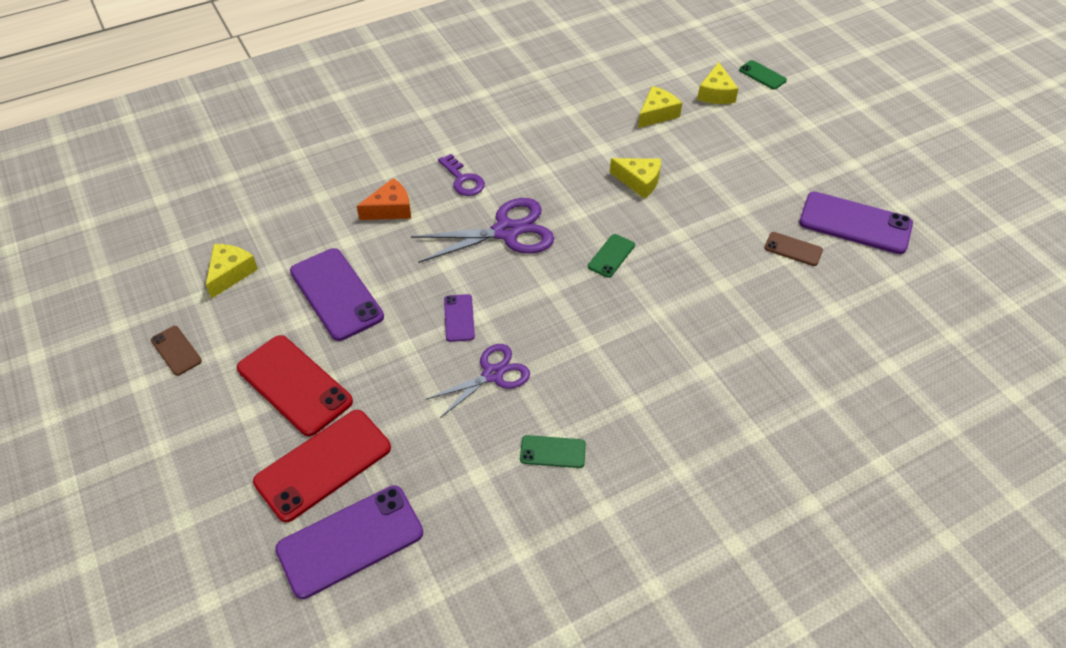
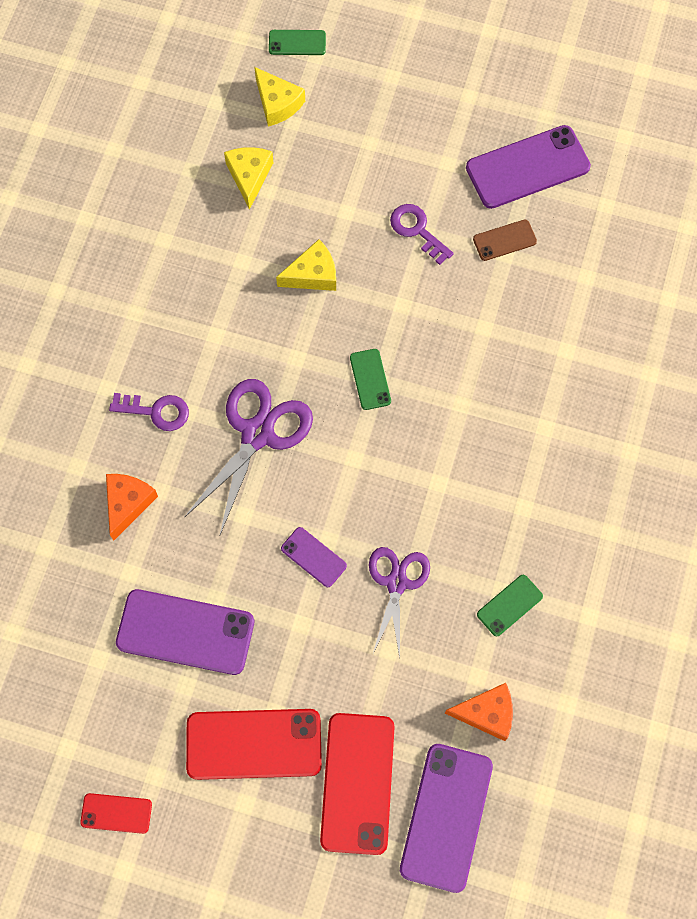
camera: 45 degrees left, 20 degrees up
brown phone [151,326,202,376] -> red phone [80,793,152,834]
yellow cheese [206,244,258,299] -> none
none -> purple key [390,204,454,265]
none -> orange cheese [445,683,513,741]

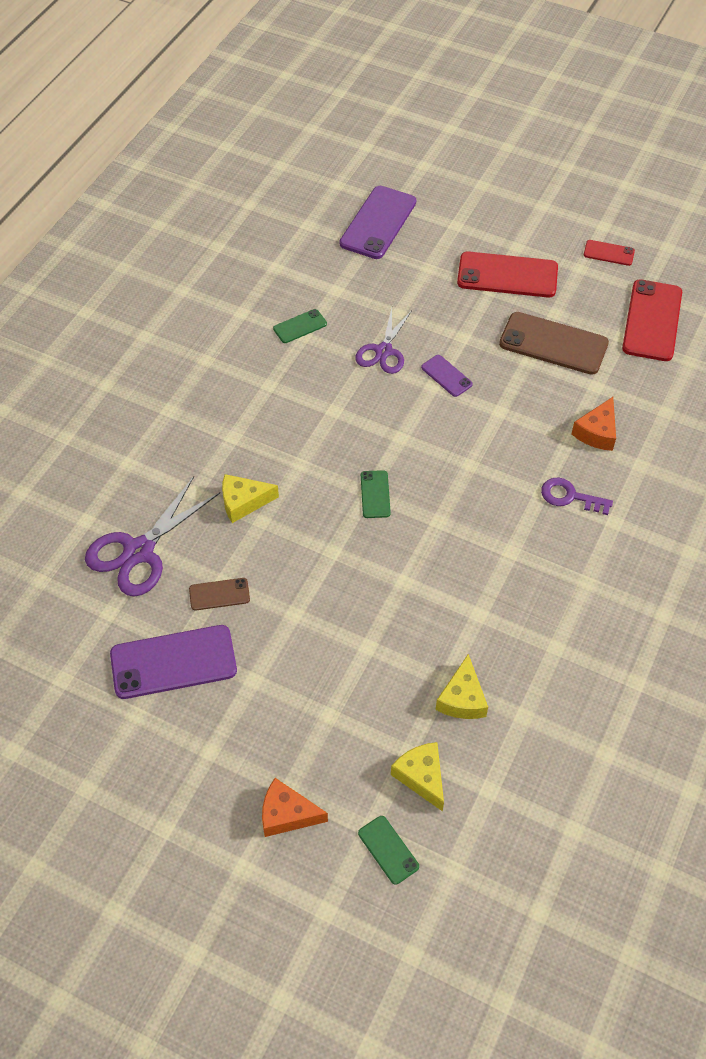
camera: 170 degrees left, 15 degrees down
purple phone [116,589,254,675] -> brown phone [499,312,609,375]
purple scissors [184,379,313,535] -> purple scissors moved to [85,476,220,597]
green phone [269,30,326,55] -> green phone turned 45 degrees clockwise [358,816,419,885]
yellow cheese [276,239,336,291] -> yellow cheese moved to [222,474,279,523]
red phone [320,713,395,855] -> red phone moved to [622,280,682,361]
purple key [390,204,454,265] -> none
orange cheese [445,683,513,741] -> orange cheese moved to [262,778,328,837]

